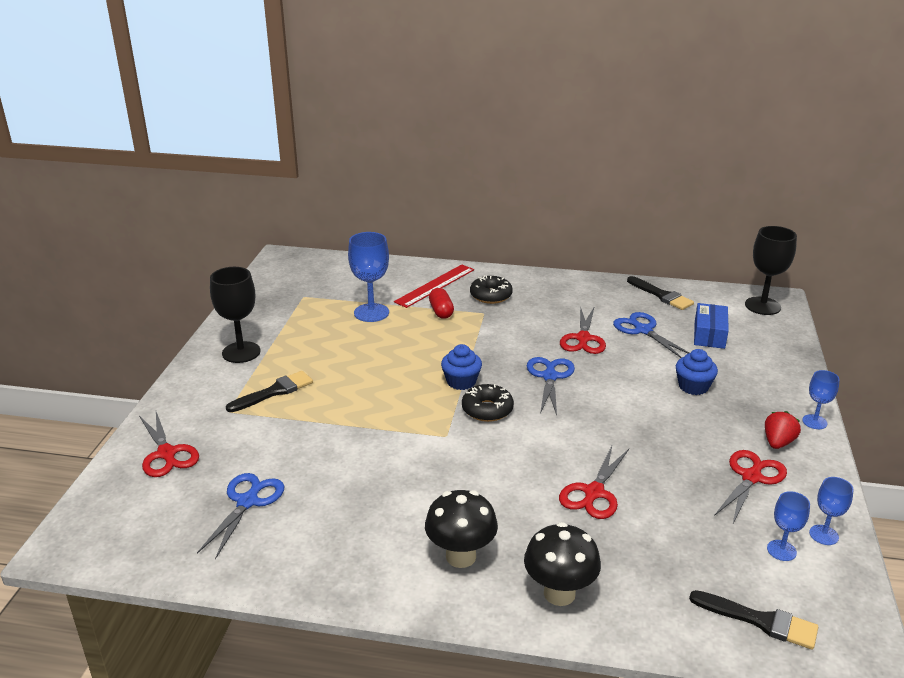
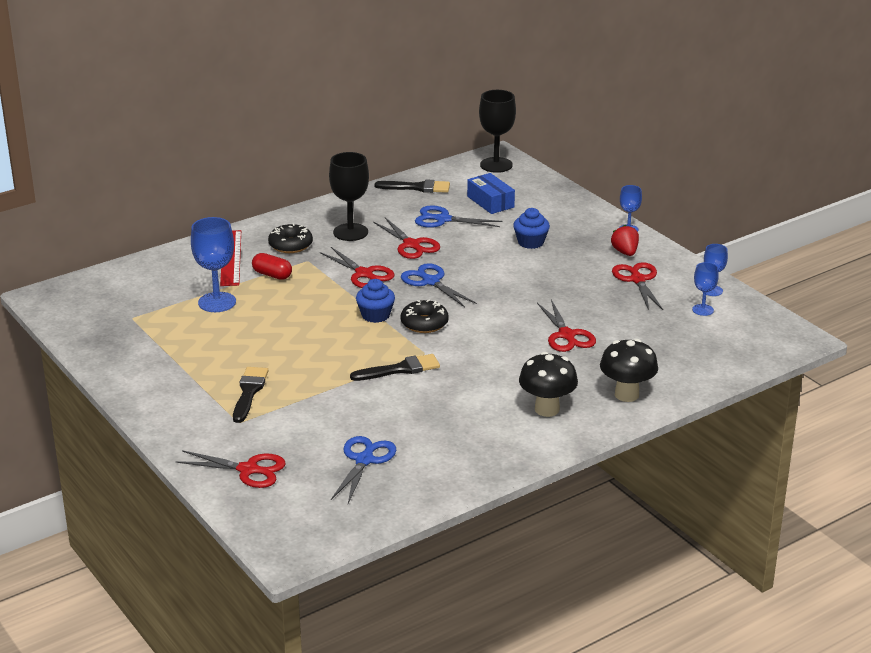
camera: 45 degrees left, 0 degrees up
blue scissors [197,473,284,559] -> blue scissors turned 45 degrees clockwise [331,436,397,503]
black goblet [210,267,261,363] -> black goblet moved to [329,152,369,241]
black brush [689,590,818,650] -> black brush moved to [350,354,440,381]
none -> red scissors [320,247,394,288]

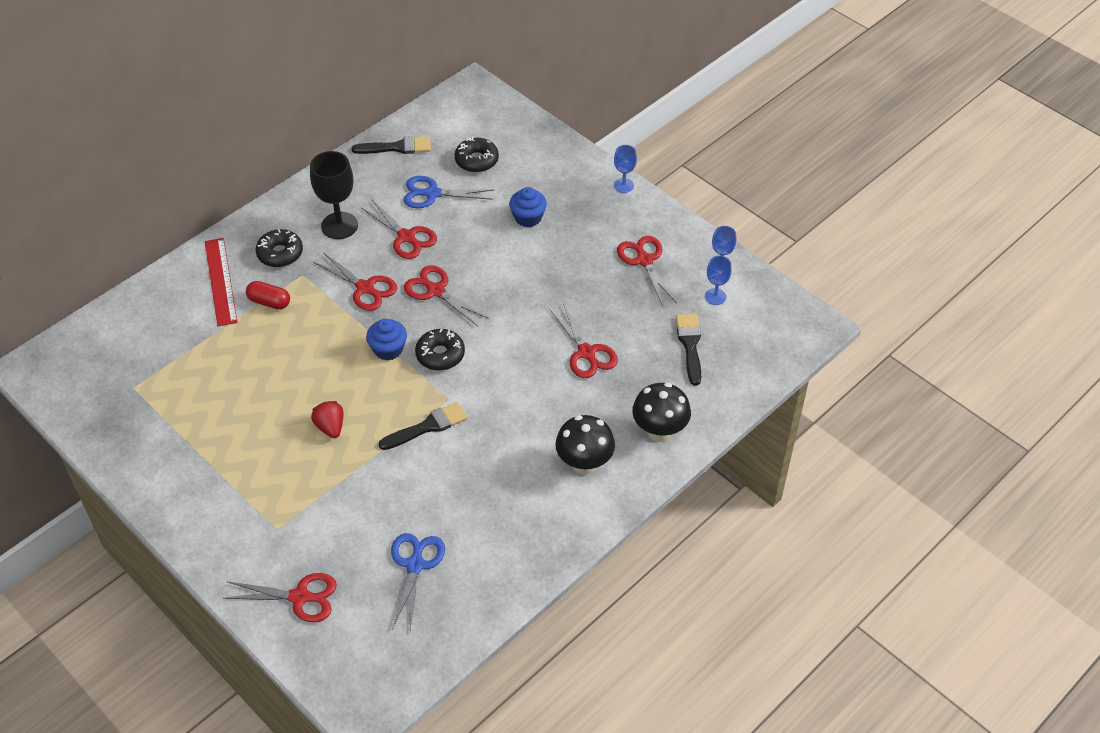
camera: 10 degrees left, 20 degrees up
blue goblet [191,217,236,312] -> none
black brush [233,367,268,423] -> black brush moved to [676,314,701,386]
blue scissors [401,263,477,307] -> red scissors [404,265,489,326]
blue box [467,173,515,214] -> black donut [455,137,499,172]
black goblet [479,90,516,173] -> none
red strawberry [611,225,639,256] -> red strawberry moved to [311,401,344,438]

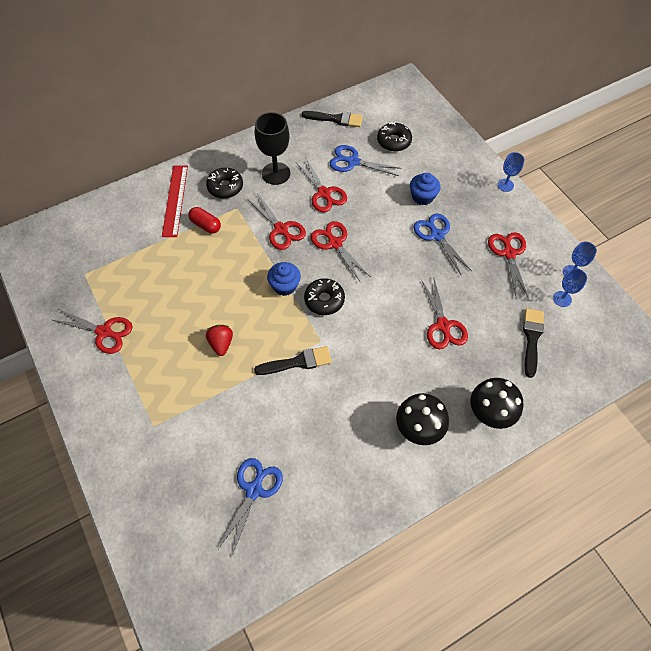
camera: 15 degrees right, 10 degrees up
red scissors [223,573,337,622] -> red scissors moved to [53,309,132,354]
none -> blue scissors [413,213,472,276]

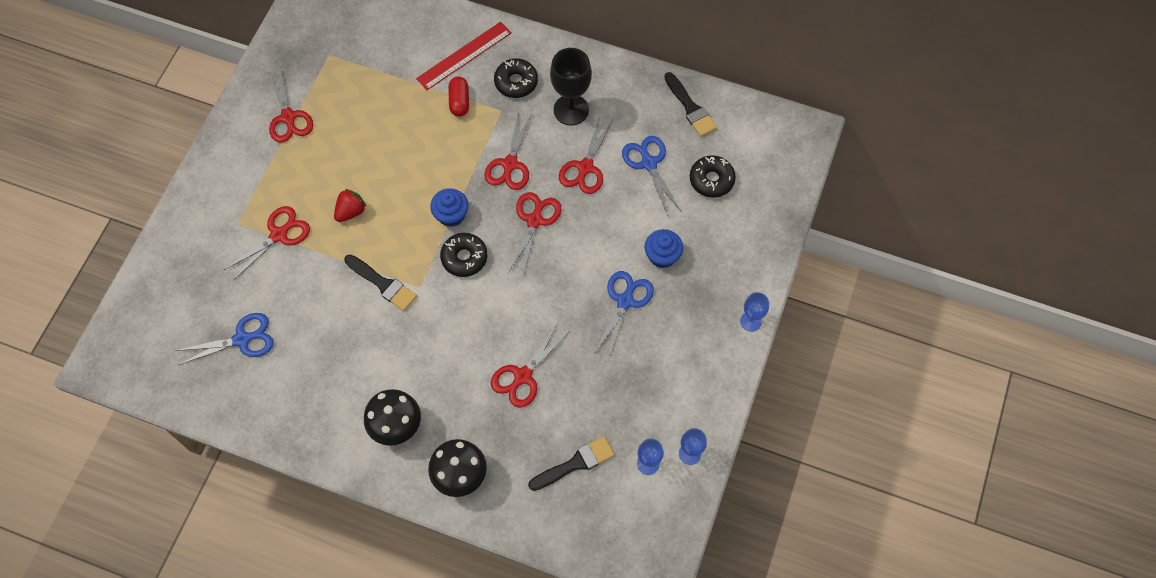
camera: 50 degrees right, 5 degrees up
red scissors [488,232,529,298] -> red scissors moved to [224,206,310,281]

